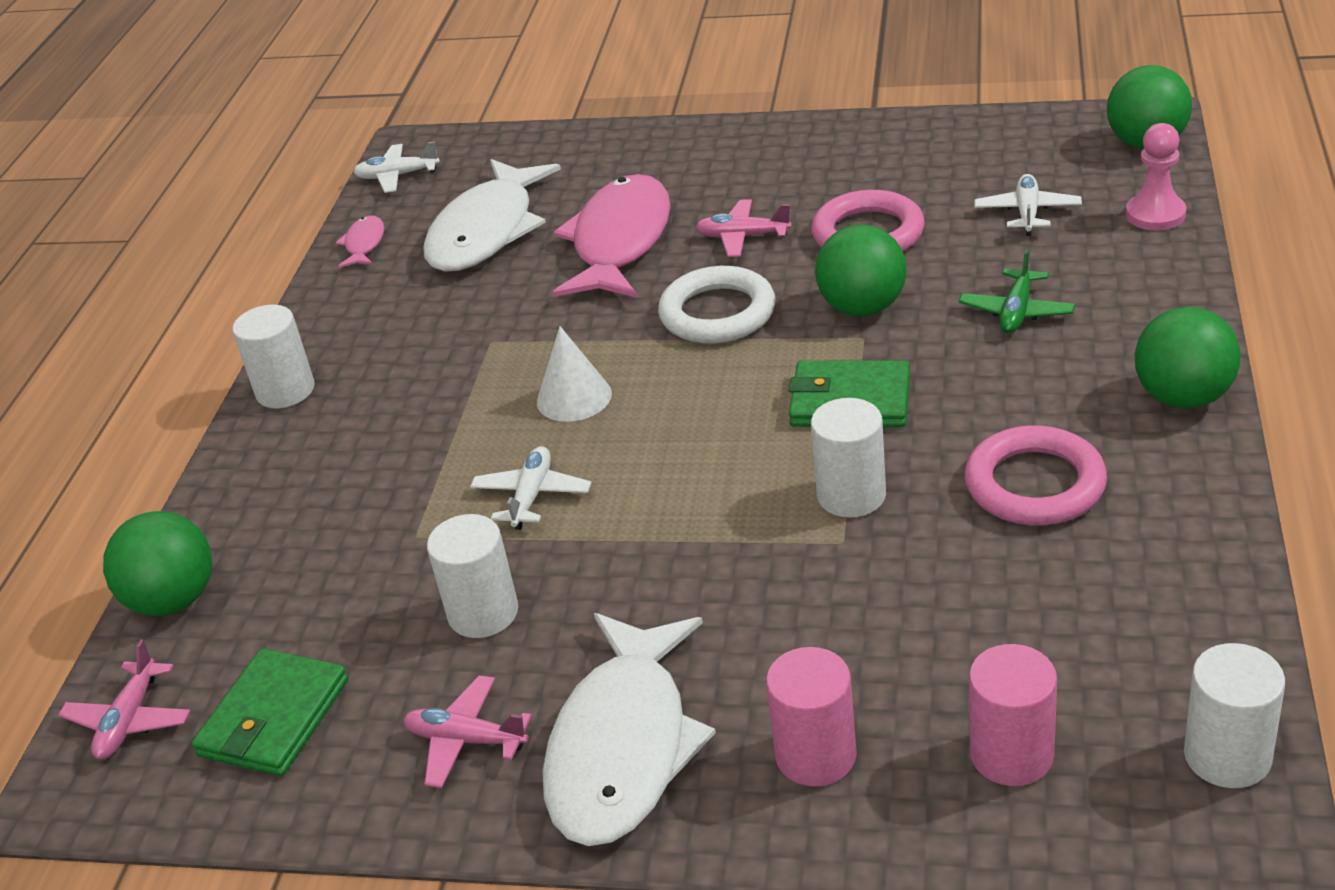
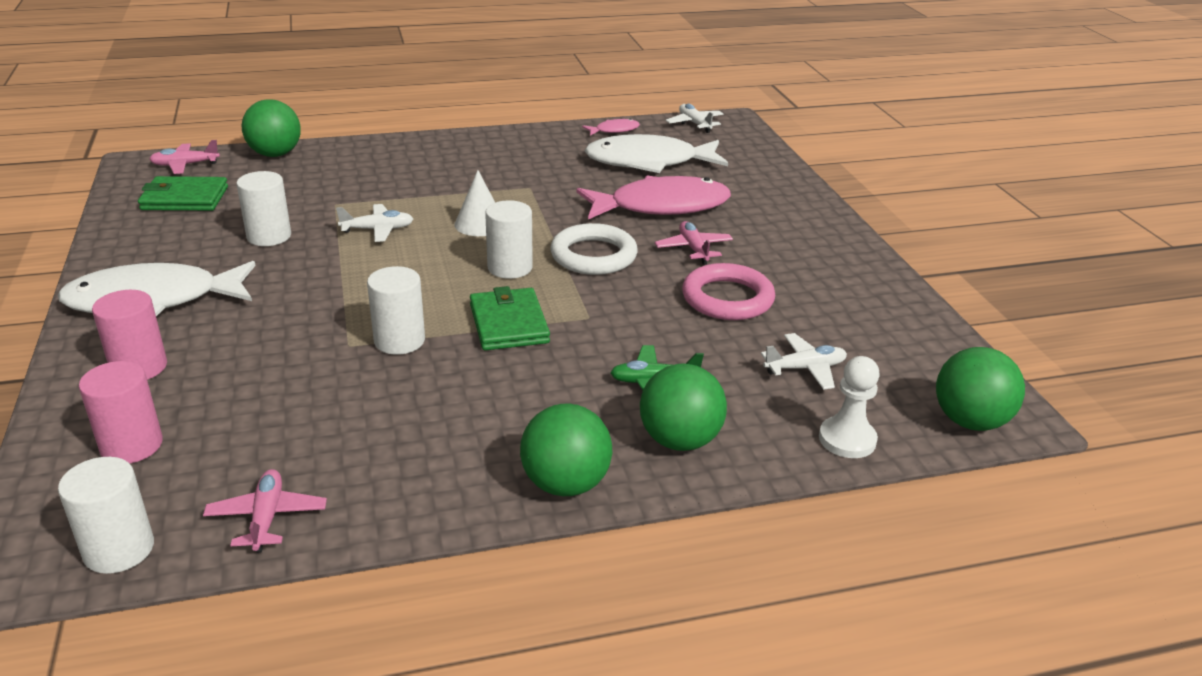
camera: 60 degrees right, 5 degrees down
white cylinder [232,305,315,408] -> white cylinder moved to [485,200,533,279]
pink plane [403,675,532,788] -> pink plane moved to [203,469,327,553]
green ball [815,225,907,316] -> green ball moved to [640,364,727,451]
pink ring [965,425,1107,526] -> none
pink pawn [1126,123,1186,231] -> white pawn [819,356,880,458]

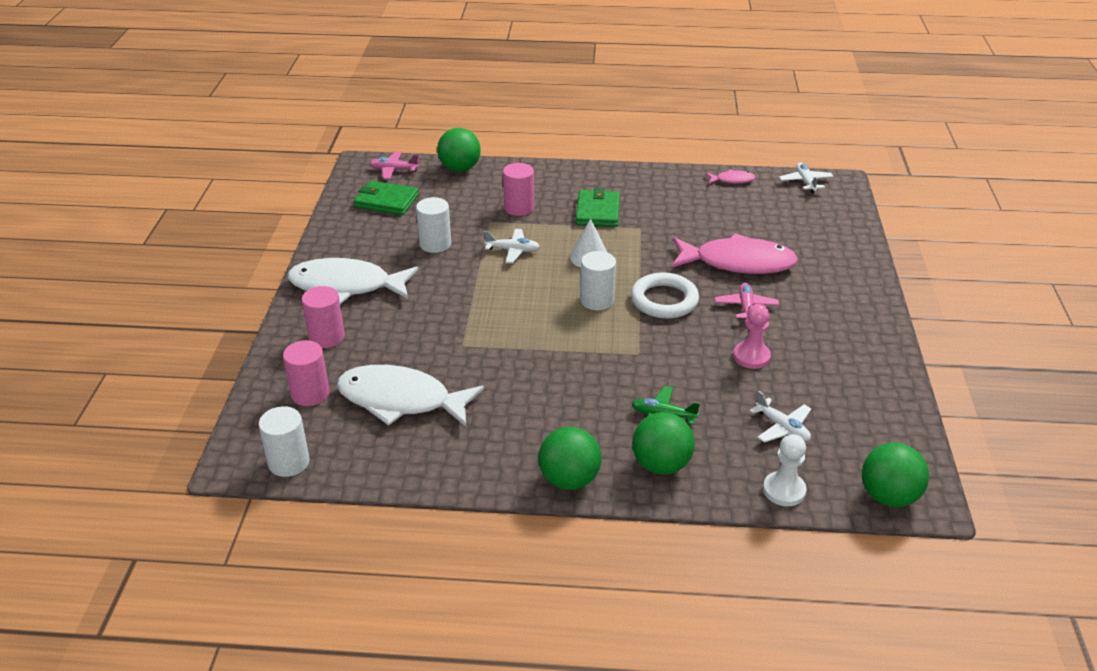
camera: 20 degrees right, 5 degrees up
pink plane [203,469,327,553] -> none
white cylinder [367,266,425,355] -> none
green wallet [470,286,550,351] -> green wallet moved to [576,188,620,227]
white fish [585,134,728,173] -> white fish moved to [336,365,484,427]
pink ring [682,263,775,320] -> pink pawn [733,304,771,369]
white plane [761,333,847,390] -> white plane turned 45 degrees clockwise [750,391,811,443]
none -> pink cylinder [503,163,534,216]

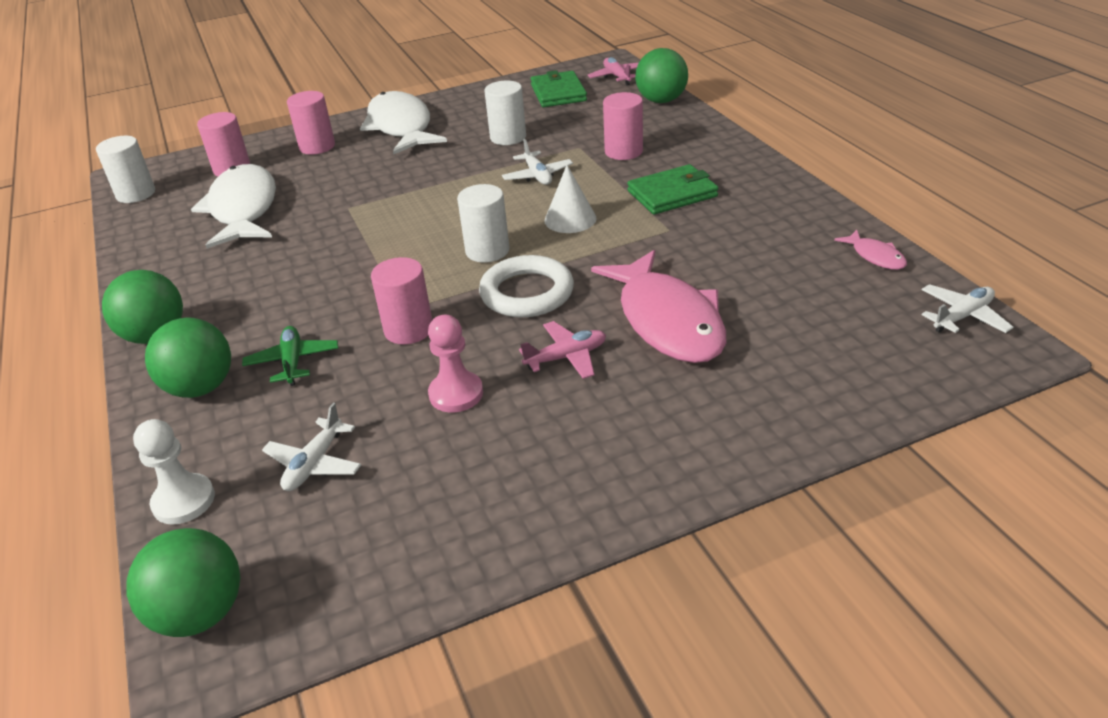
camera: 65 degrees right, 0 degrees up
none -> pink cylinder [371,257,432,344]

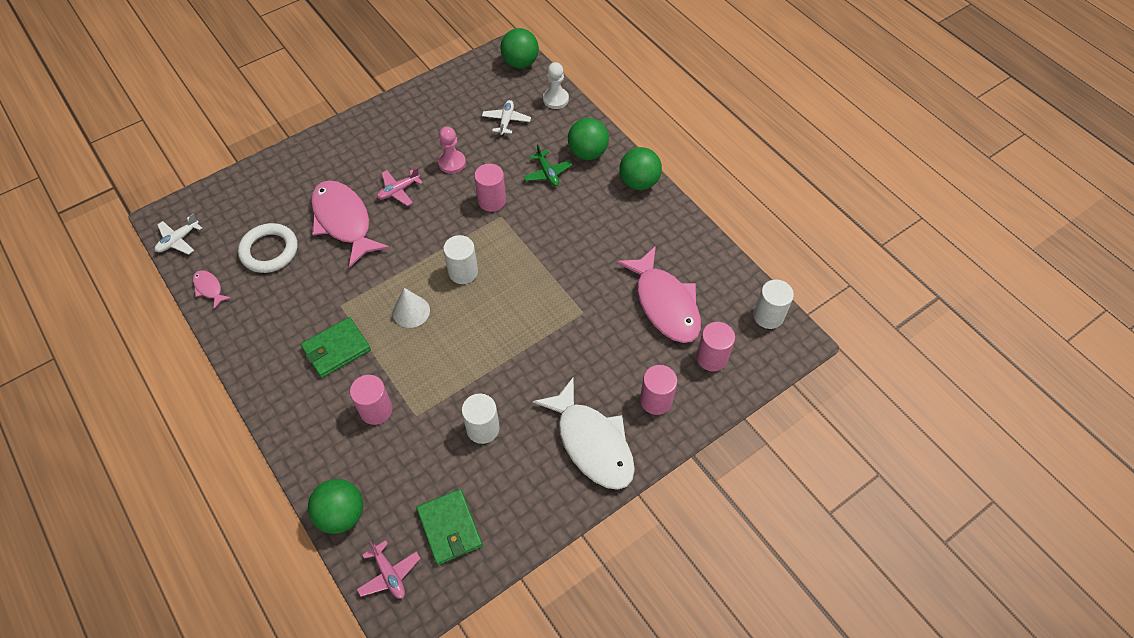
camera: 165 degrees right, 20 degrees up
white fish [191,164,276,249] -> pink fish [616,246,701,343]
white ring [479,255,574,317] -> white ring moved to [238,223,298,273]
white plane [502,139,573,185] -> none

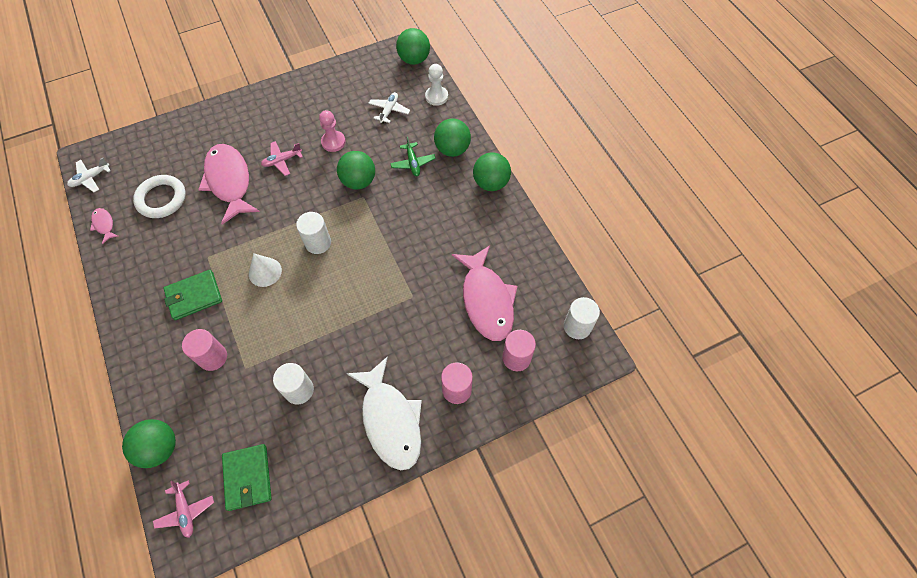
camera: 10 degrees right, 5 degrees up
pink cylinder [474,164,506,212] -> green ball [337,151,375,190]

